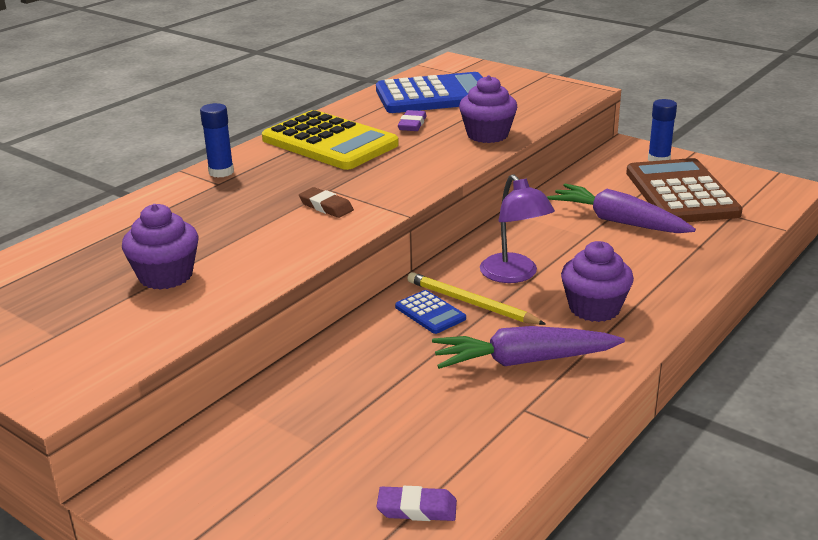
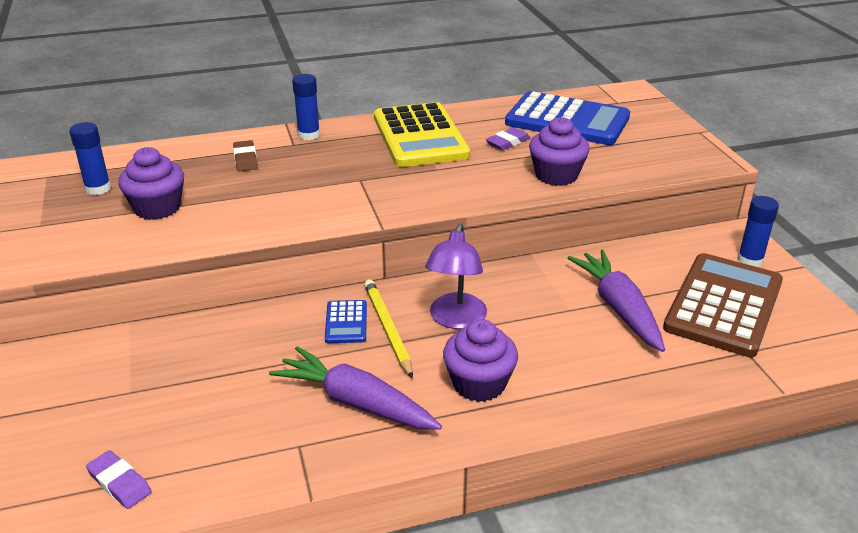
camera: 35 degrees right, 5 degrees up
brown eraser [299,187,354,218] -> brown eraser moved to [233,140,258,171]
none -> blue glue stick [69,122,111,195]

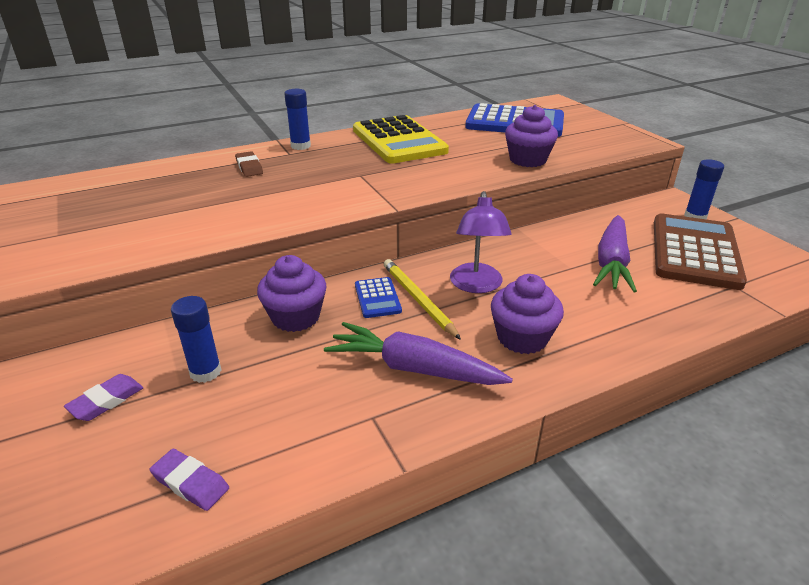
camera: 10 degrees left, 0 degrees up
blue glue stick [69,122,111,195] -> blue glue stick moved to [171,296,222,383]
purple cupcake [118,147,184,220] -> purple cupcake moved to [257,255,327,332]
purple eraser [486,127,530,150] -> purple eraser moved to [64,374,143,421]
purple carrot [567,250,665,352] -> purple carrot turned 135 degrees counterclockwise [593,215,637,293]

